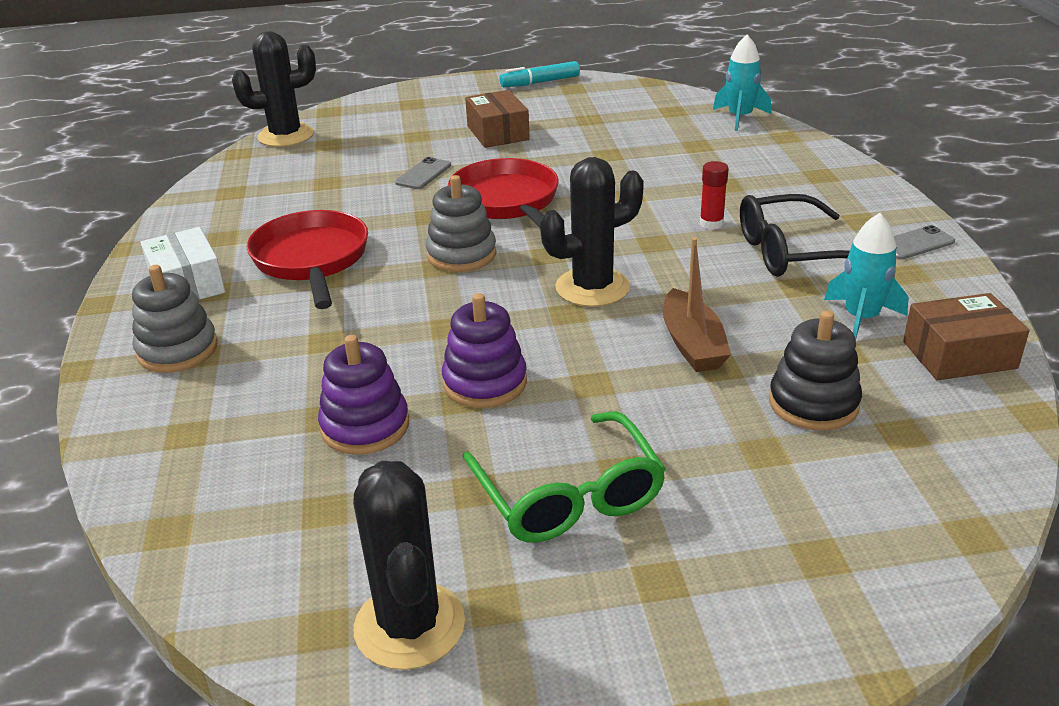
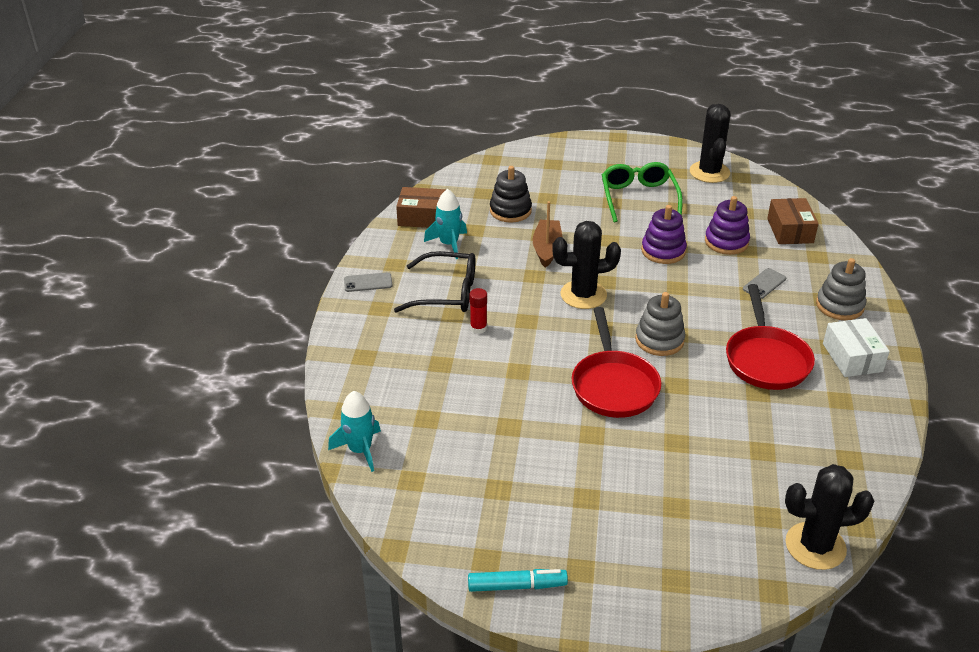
camera: 165 degrees left, 5 degrees up
grey phone [395,157,451,189] -> grey phone moved to [743,268,786,299]
brown box [465,90,530,148] -> brown box moved to [767,198,819,244]

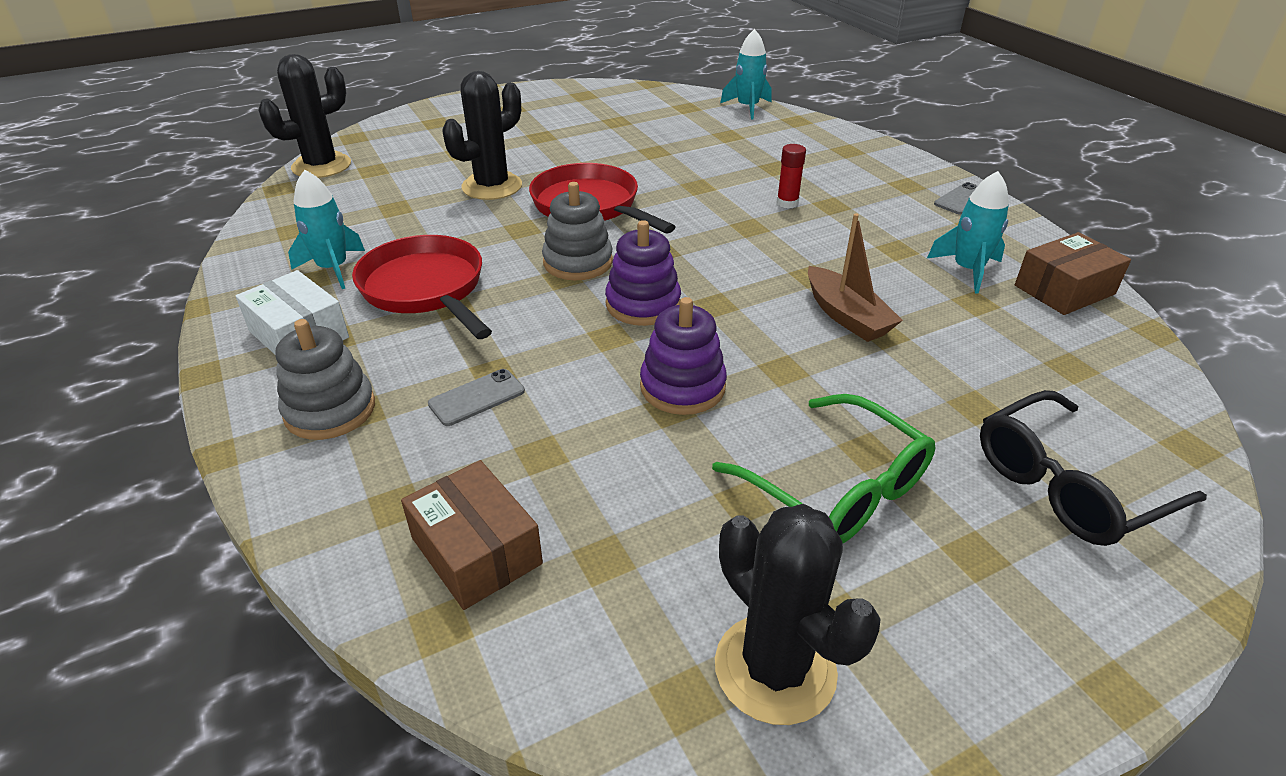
camera: 145 degrees right, 0 degrees up
black glasses [394,251,475,313] -> black glasses moved to [980,390,1207,546]
turquoise marker [468,569,568,592] -> none
black stacking toy [490,166,532,223] -> none
black cactus [552,221,621,309] -> black cactus moved to [442,71,522,200]
purple stacking toy [705,196,750,255] -> purple stacking toy moved to [605,220,681,326]
grey phone [743,268,786,299] -> grey phone turned 45 degrees clockwise [428,369,525,426]
none -> turquoise rocket [288,170,365,289]

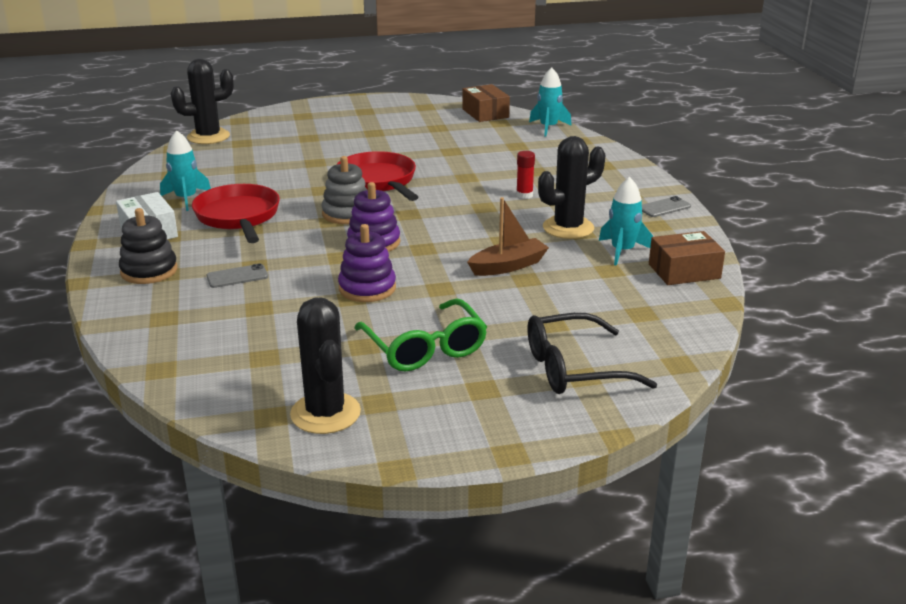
camera: 15 degrees right, 10 degrees down
grey stacking toy [276,319,375,440] -> black stacking toy [119,208,177,284]
brown box [401,460,543,610] -> brown box moved to [462,84,510,122]
black cactus [442,71,522,200] -> black cactus moved to [538,136,605,239]
brown boat [808,213,903,342] -> brown boat turned 105 degrees counterclockwise [467,197,549,276]

